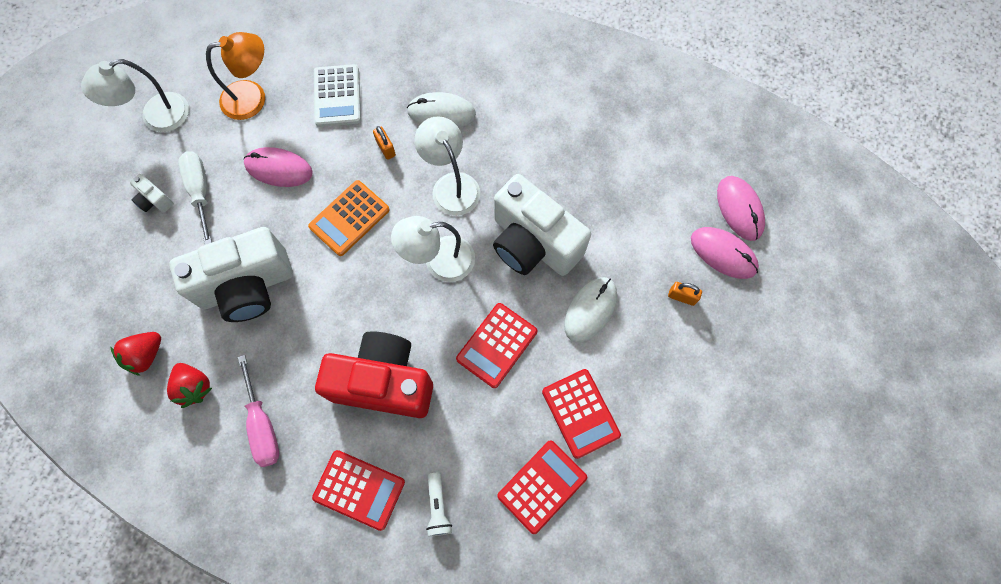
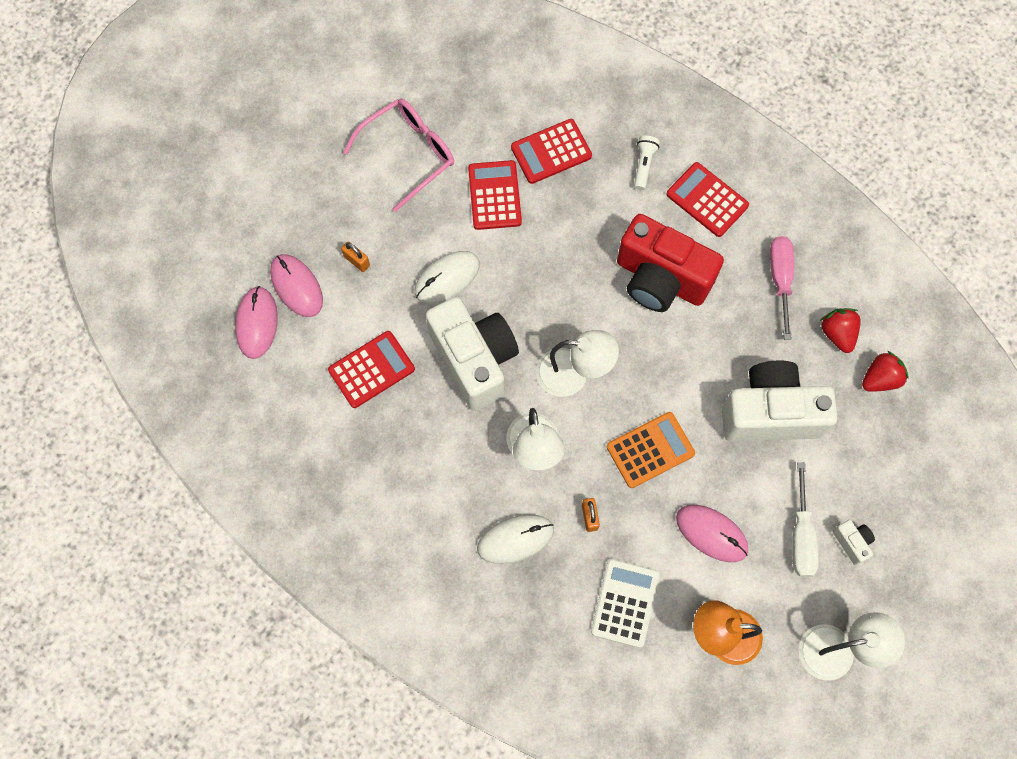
camera: 160 degrees left, 0 degrees up
white mouse [407,92,476,127] -> white mouse turned 45 degrees counterclockwise [477,514,554,564]
red calculator [456,303,537,388] -> red calculator moved to [328,331,415,408]
none -> pink glasses [343,99,454,212]

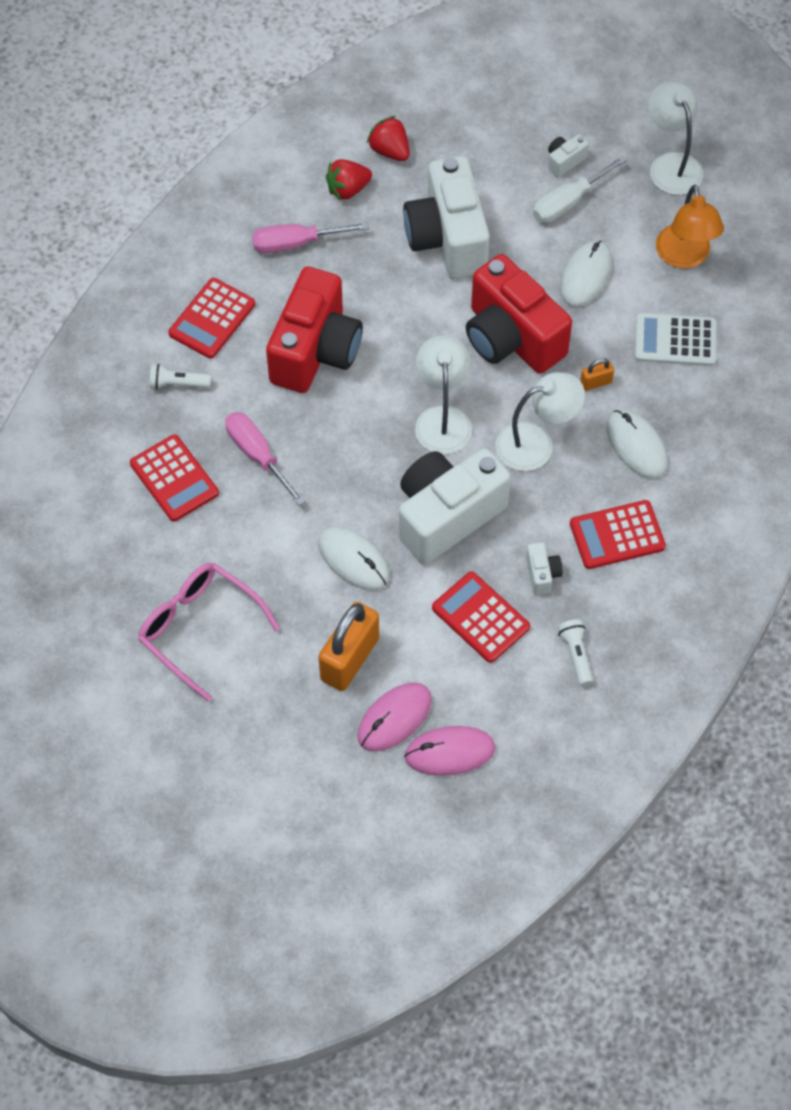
camera: 100 degrees left, 10 degrees down
orange padlock [341,241,370,272] -> orange padlock [319,602,379,691], size x2.19
red calculator [468,160,522,230] -> red calculator moved to [570,500,666,569]
orange calculator [607,412,695,488] -> red camera [466,254,572,374]
pink mouse [676,505,748,562] -> white mouse [560,240,612,307]
white screwdriver [792,462,819,577] -> white screwdriver turned 150 degrees clockwise [533,156,627,223]
none -> pink screwdriver [225,412,305,506]
none -> white camera [526,542,563,595]
none -> white flashlight [558,619,593,686]

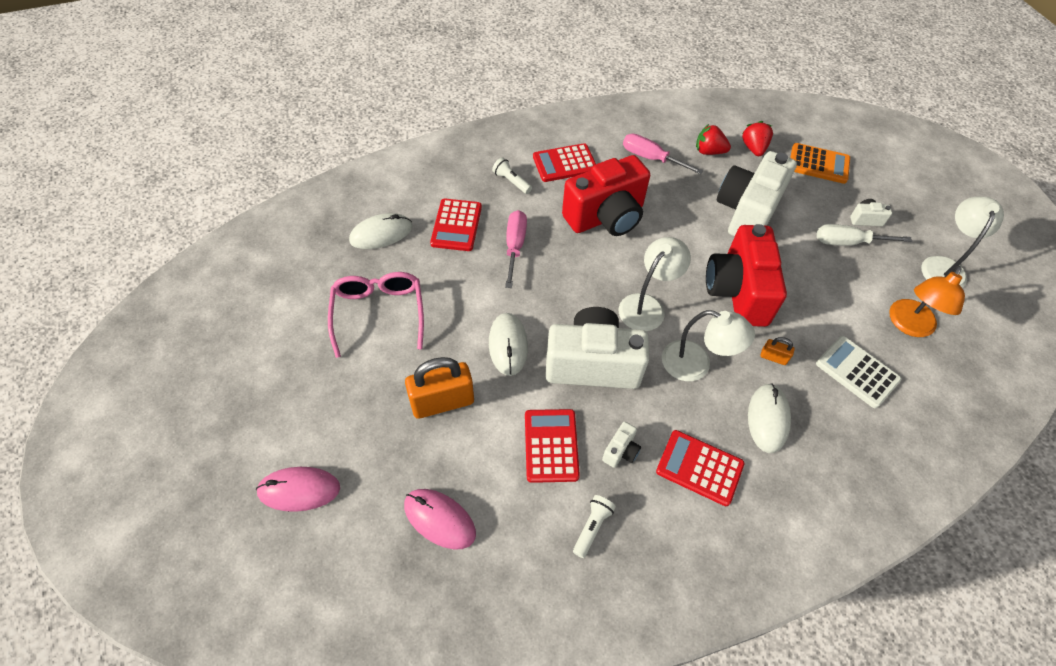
camera: 40 degrees right, 5 degrees down
pink mouse [357,683,432,752] -> pink mouse moved to [256,467,340,512]
white mouse [560,240,612,307] -> white mouse moved to [349,213,412,249]
none -> orange calculator [790,143,850,184]

